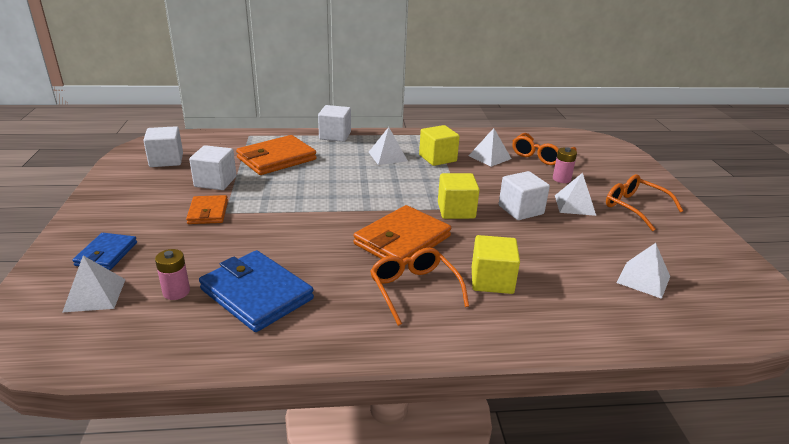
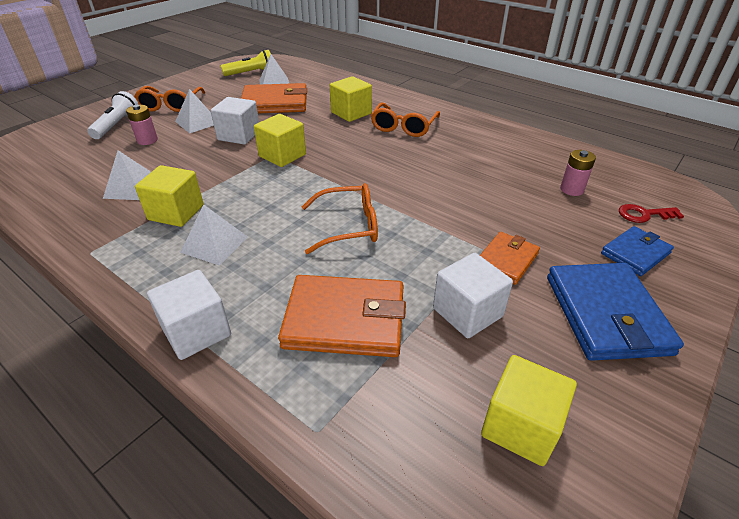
camera: 135 degrees left, 10 degrees up
white pyramid [62,256,126,313] -> red key [619,204,684,223]
white cube [143,126,183,167] -> yellow cube [481,355,577,466]
blue wallet [199,250,314,332] -> blue wallet moved to [547,263,684,361]
orange wallet [353,205,451,265] -> orange wallet moved to [241,83,307,113]
orange glasses [512,133,577,165] -> orange glasses moved to [302,183,378,254]
none -> white flashlight [87,91,139,139]
none -> yellow flashlight [221,50,271,76]

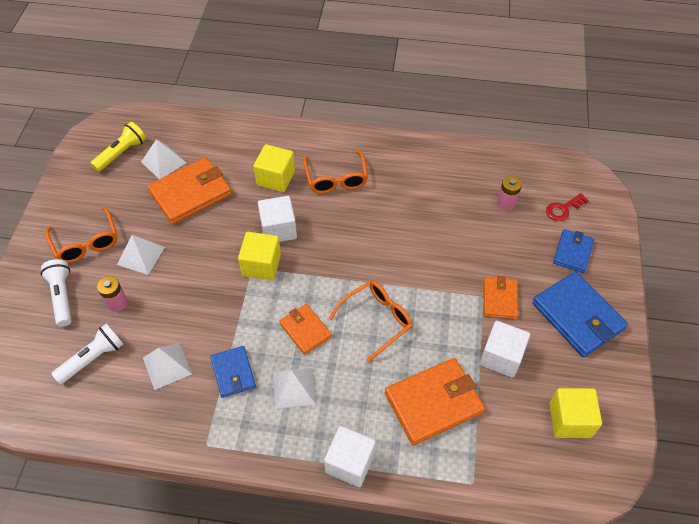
camera: 30 degrees left, 15 degrees up
yellow cube [135,165,204,227] -> blue wallet [210,346,256,398]
white cube [211,97,259,145] -> white cube moved to [258,196,297,242]
none -> white flashlight [51,323,123,384]
none -> orange wallet [279,304,332,355]

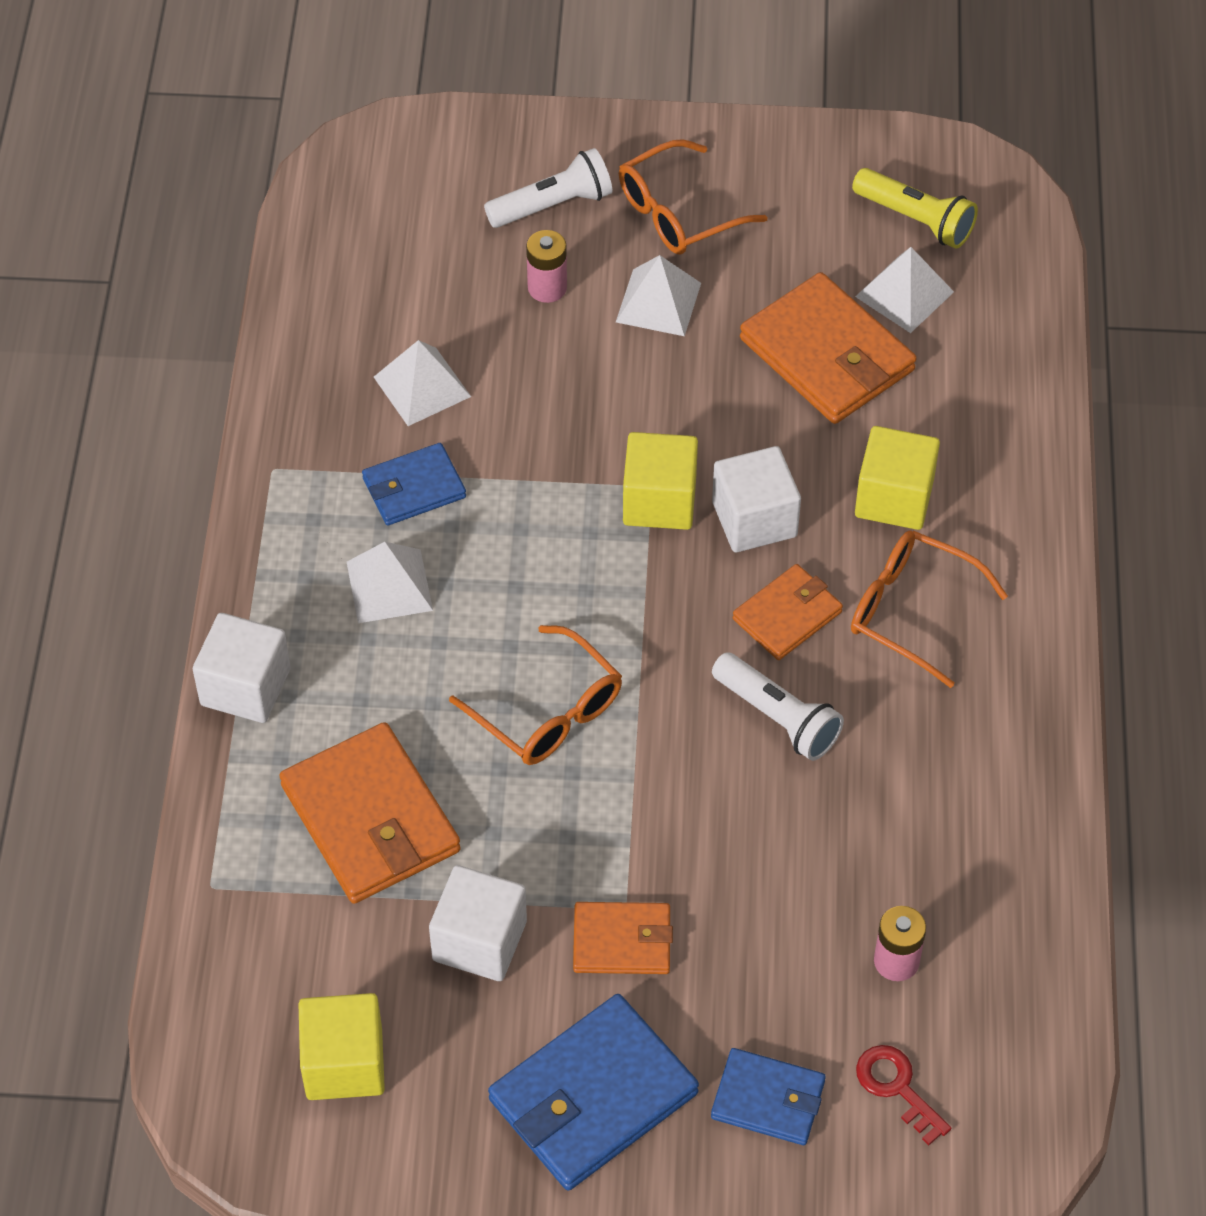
camera: 85 degrees right, 0 degrees up
white flashlight [51,323,123,384] -> white flashlight moved to [712,652,844,761]
orange wallet [279,304,332,355] -> orange wallet moved to [733,564,843,660]
orange glasses [303,150,368,194] -> orange glasses turned 45 degrees clockwise [851,530,1008,688]

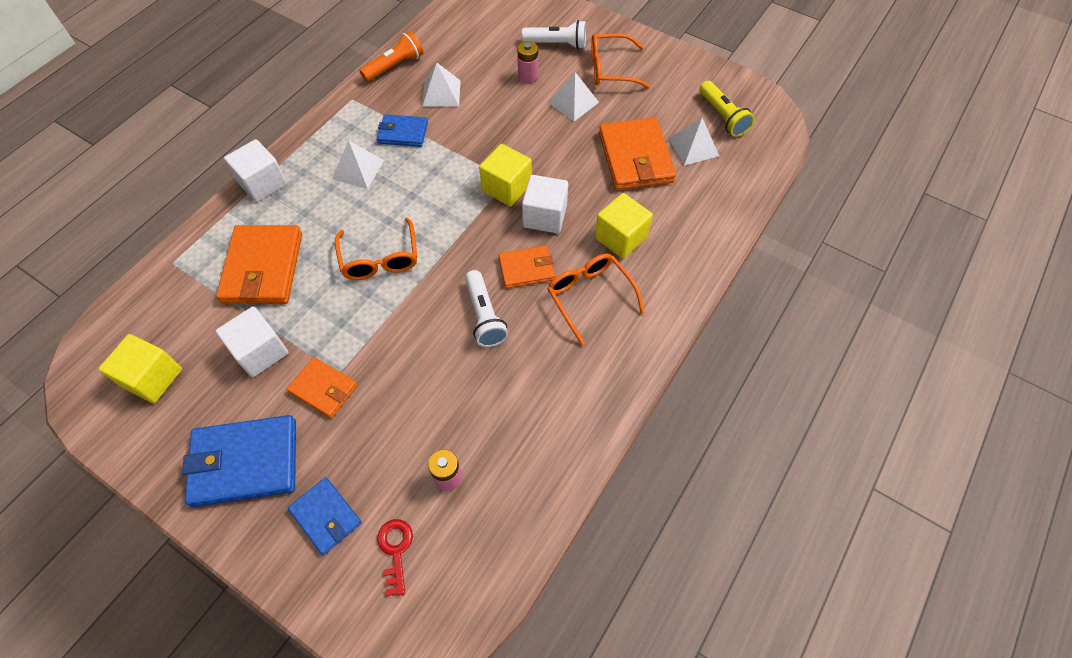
camera: 30 degrees right, 5 degrees up
none -> orange flashlight [359,31,423,82]

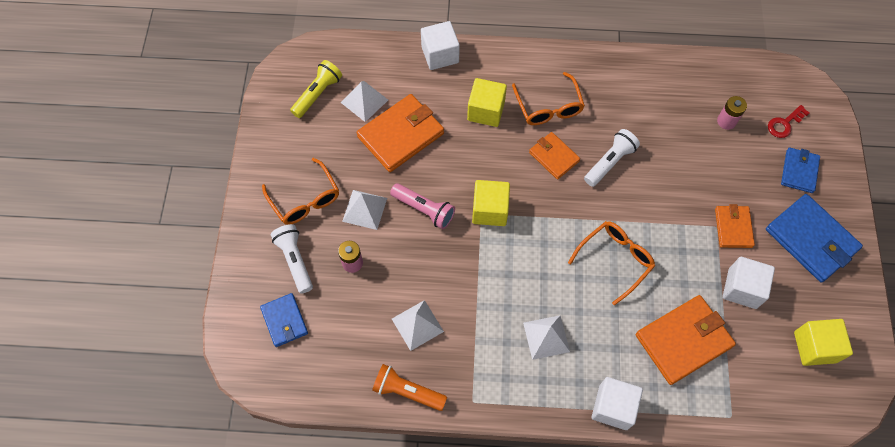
camera: 120 degrees left, 5 degrees up
blue wallet [377,114,428,147] -> blue wallet moved to [260,293,308,347]
white cube [522,175,568,233] -> white cube moved to [421,21,460,70]
orange glasses [547,253,645,345] -> orange glasses turned 45 degrees counterclockwise [512,72,585,125]
none -> pink flashlight [390,183,455,229]

